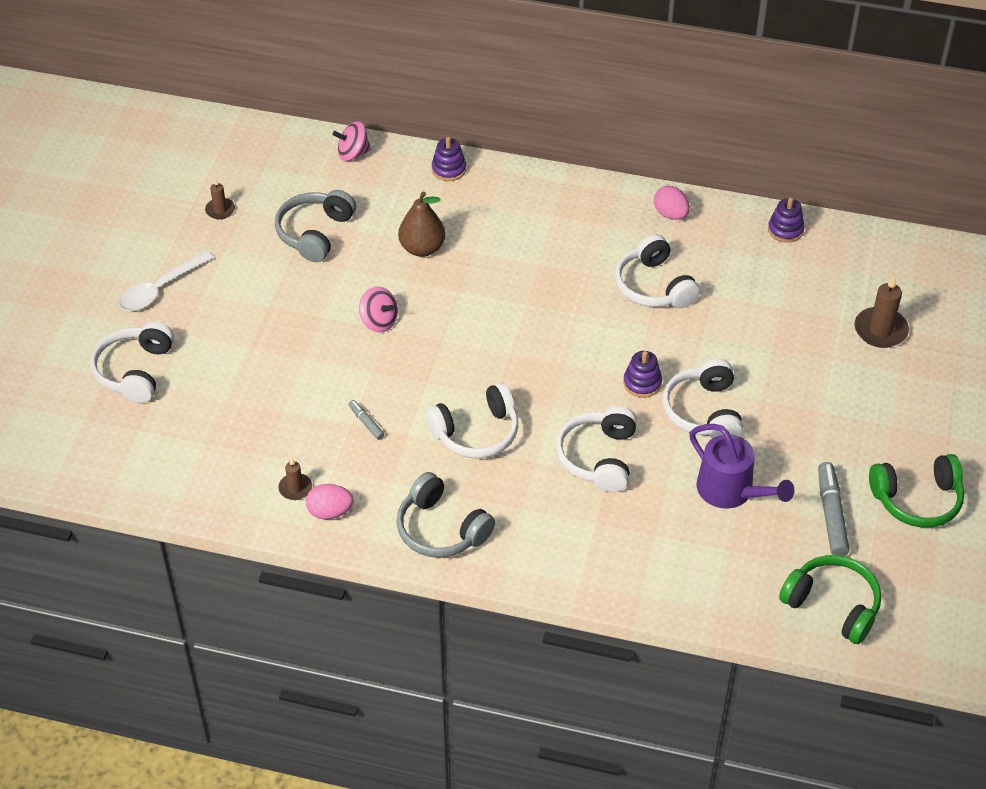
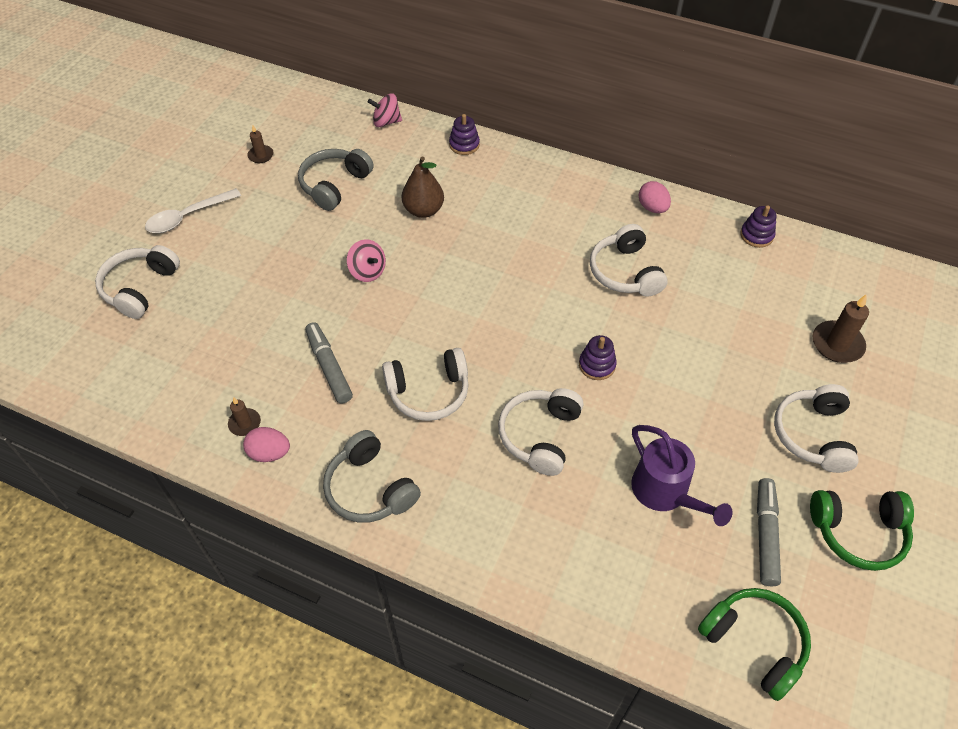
camera: 10 degrees right, 5 degrees up
grey marker [348,400,384,440] -> grey marker [305,322,353,404], size x1.91
white headphones [663,359,743,439] -> white headphones moved to [774,384,859,473]

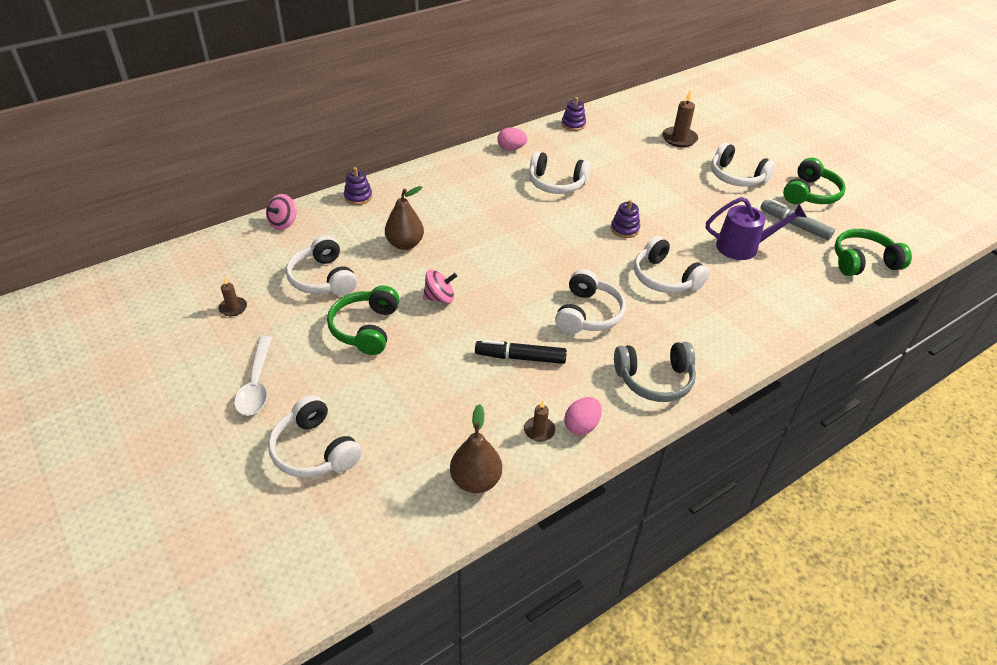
camera: 60 degrees left, 10 degrees down
grey headphones [298,149,374,211] -> white headphones [286,235,357,296]
grey marker [305,322,353,404] -> black marker [475,340,567,364]
none -> green headphones [327,286,399,355]
none -> brown pear [450,404,502,493]

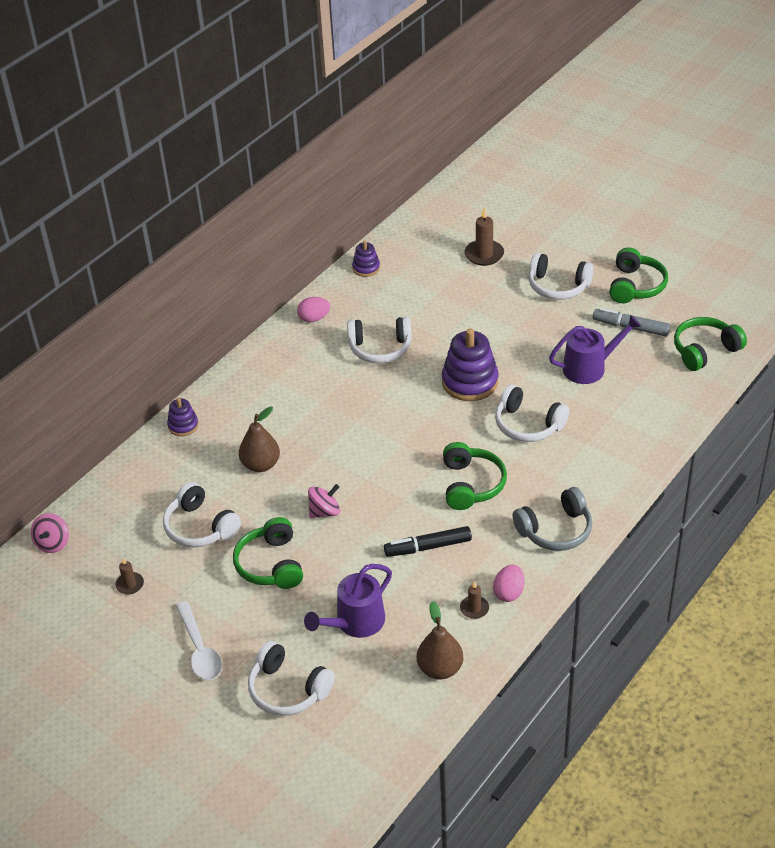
camera: 15 degrees left, 0 degrees up
pink spinning top [266,194,297,230] -> pink spinning top moved to [31,513,69,553]
white headphones [555,269,626,334] -> green headphones [443,442,507,510]
purple stacking toy [611,200,640,238] -> purple stacking toy [442,328,498,401], size x1.88
none -> purple watering can [304,564,392,638]

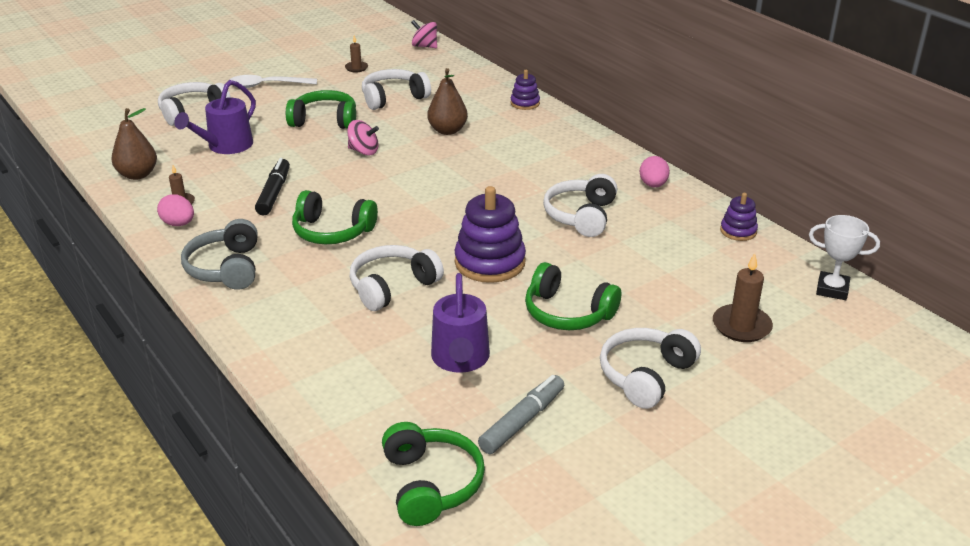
camera: 105 degrees right, 10 degrees down
purple watering can [304,564,392,638] -> purple watering can turned 120 degrees counterclockwise [174,80,256,154]
pink spinning top [308,484,340,518] -> pink spinning top turned 60 degrees counterclockwise [348,120,379,155]
green headphones [609,247,668,303] -> green headphones moved to [525,262,621,330]
none -> white trophy [809,215,880,300]

